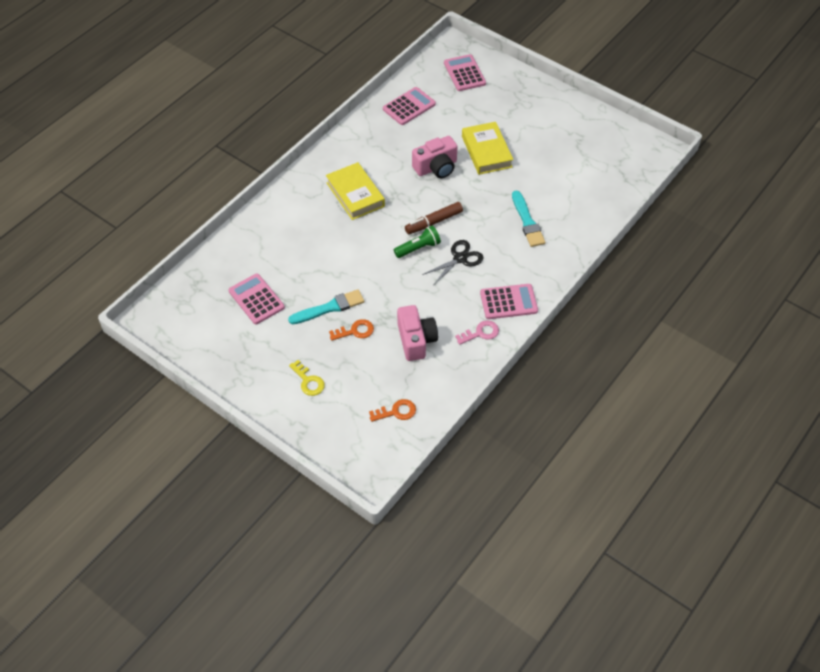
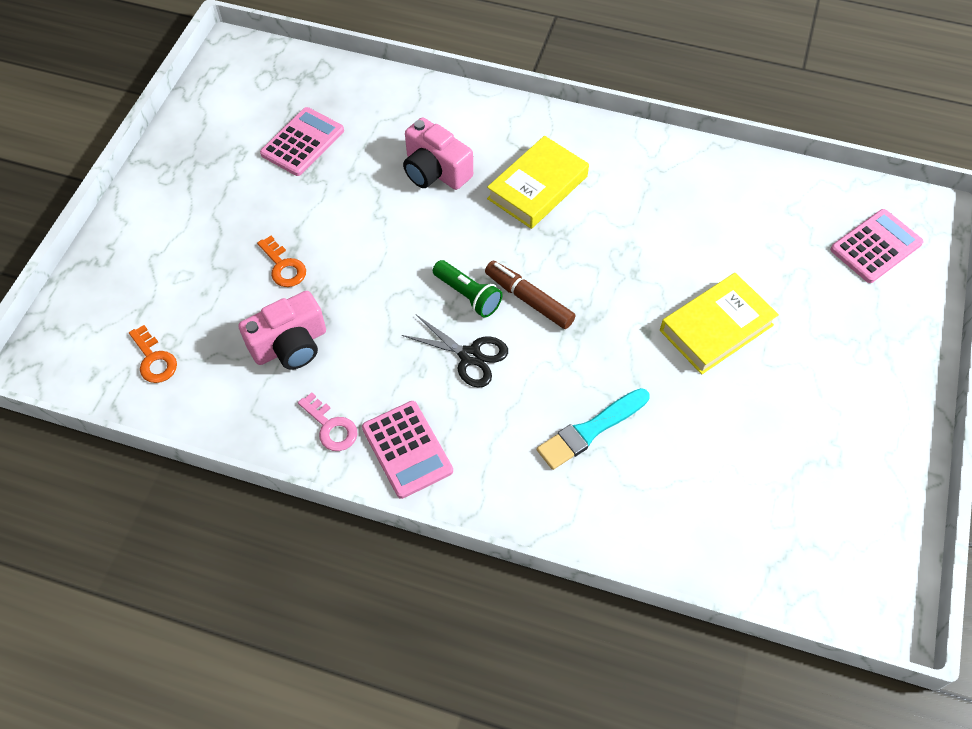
camera: 70 degrees right, 5 degrees up
turquoise brush [288,289,364,324] -> none
yellow key [289,360,325,396] -> none
pink calculator [383,87,436,125] -> none
pink camera [412,136,458,178] -> pink camera moved to [403,117,473,190]

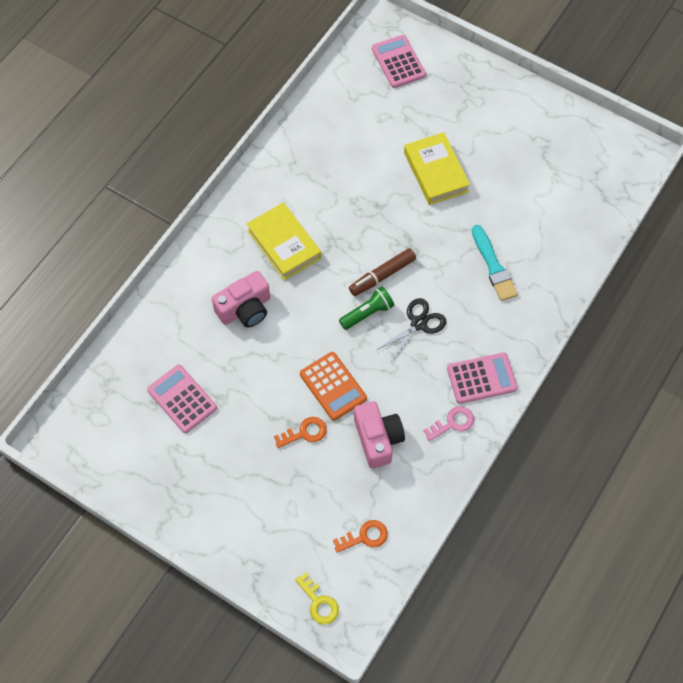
camera: 75 degrees left, 5 degrees up
none -> yellow key [295,572,339,625]
none -> orange calculator [300,352,367,421]

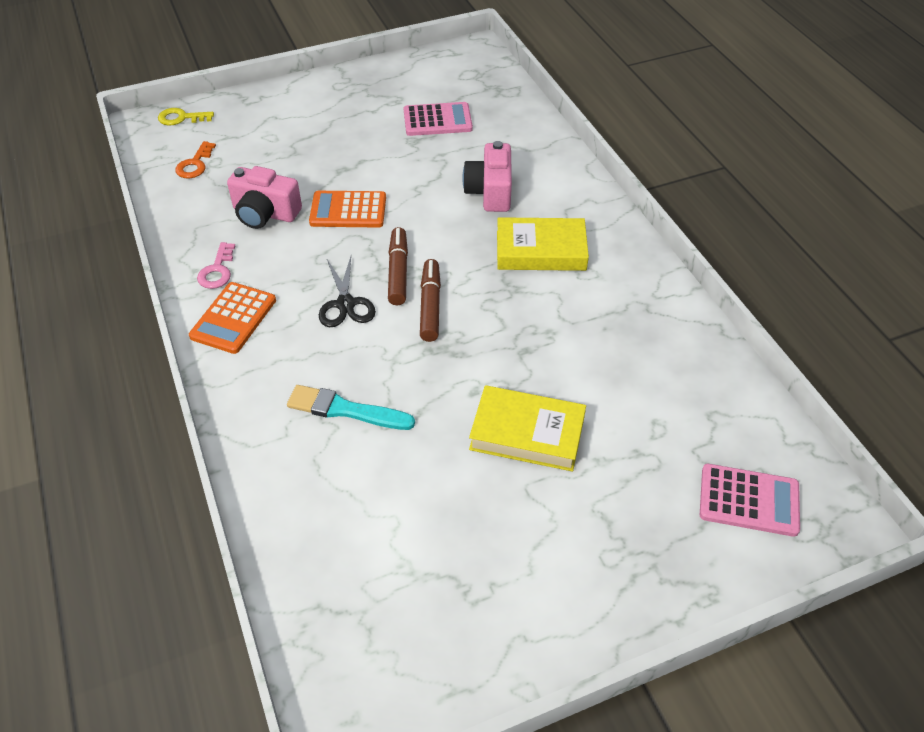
camera: 125 degrees right, 15 degrees down
orange key [274,417,327,448] -> none
green flashlight [339,286,394,330] -> brown marker [388,227,408,305]
pink calculator [447,353,518,404] -> orange calculator [189,282,276,354]

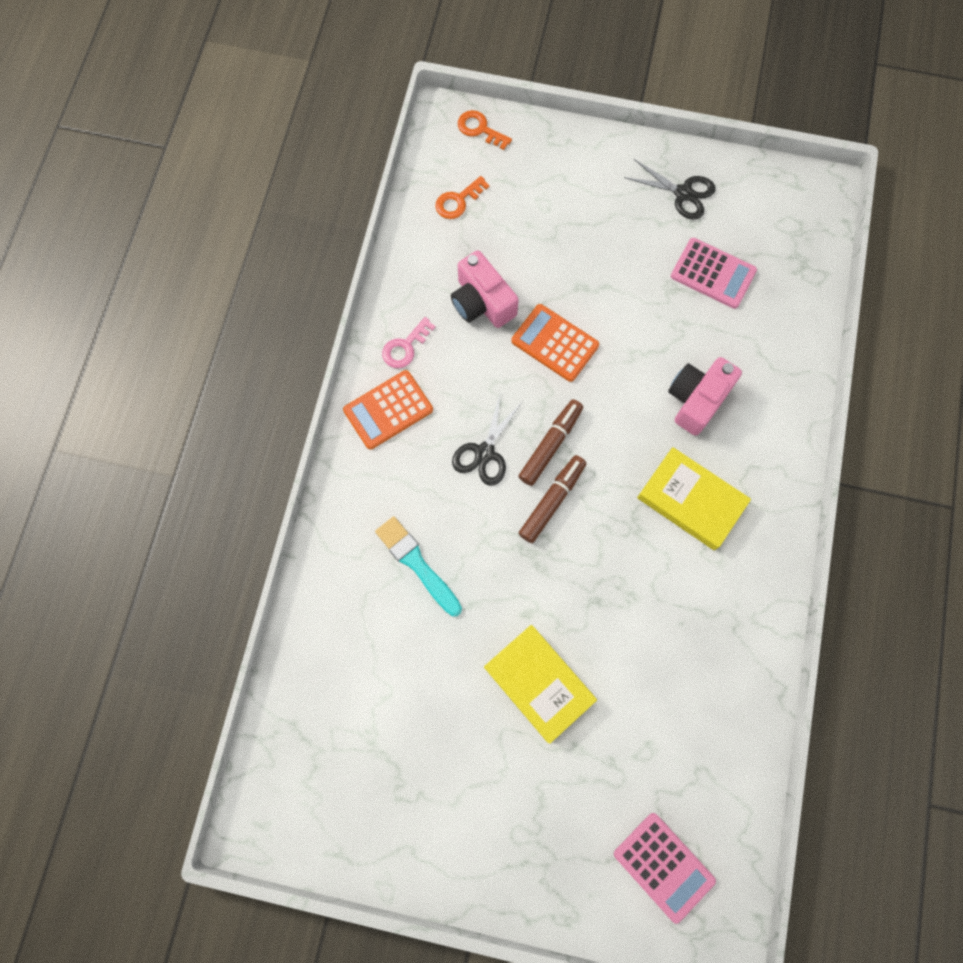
camera: 35 degrees right, 25 degrees up
yellow key [158,108,214,126] -> orange key [458,110,512,150]
none -> black scissors [624,159,715,220]

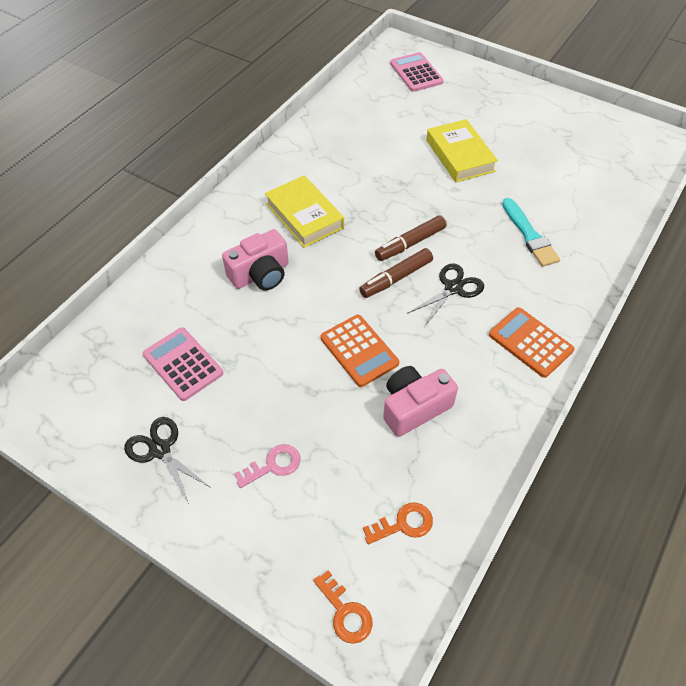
camera: 160 degrees left, 20 degrees down
orange calculator [343,370,433,450] -> orange calculator turned 120 degrees counterclockwise [489,307,574,378]
pink key [382,317,435,368] -> pink key moved to [234,444,300,488]
pink camera [451,250,519,328] -> pink camera turned 105 degrees counterclockwise [383,366,458,437]

